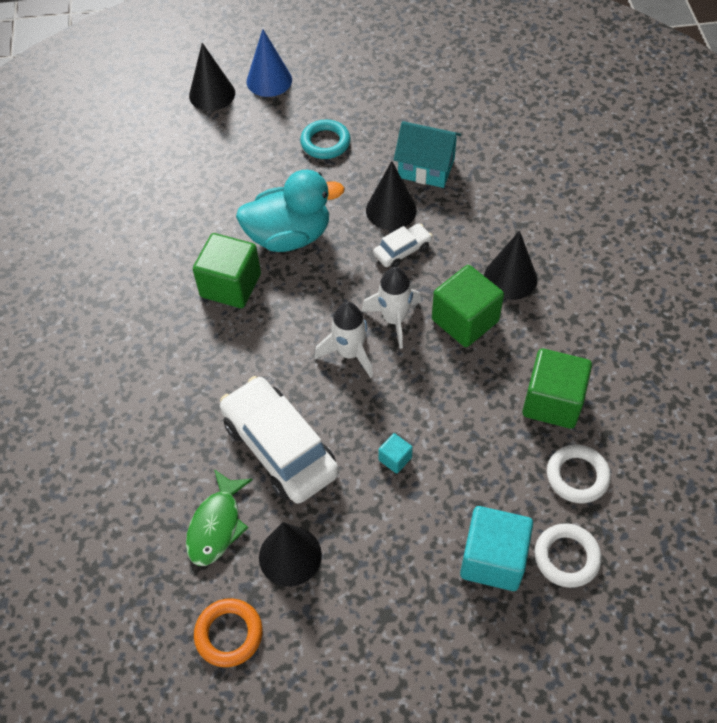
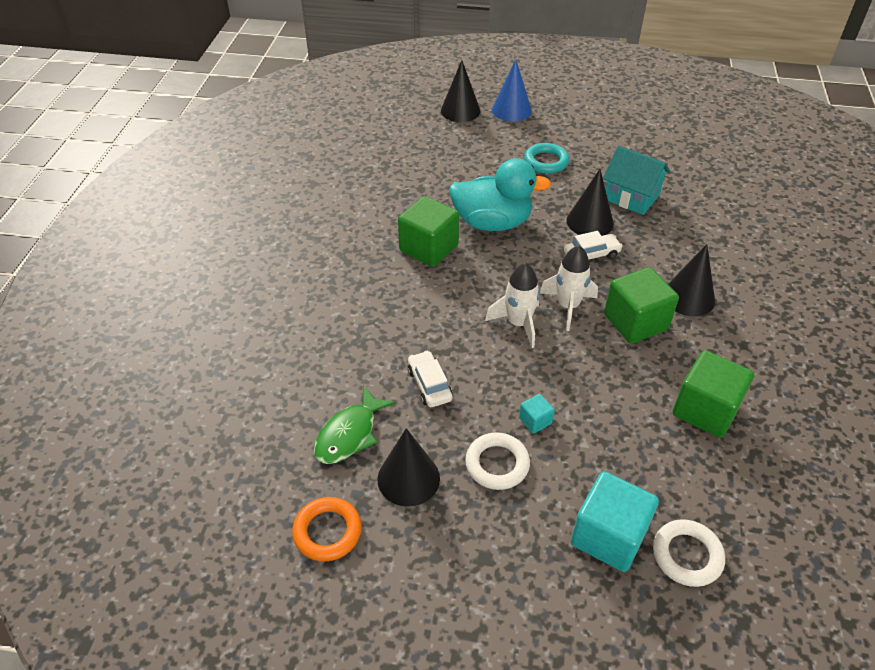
camera: 15 degrees right, 10 degrees down
white car [220,376,339,504] -> white car [408,351,453,407], size x0.49
white ring [547,445,611,503] -> white ring moved to [465,432,530,490]

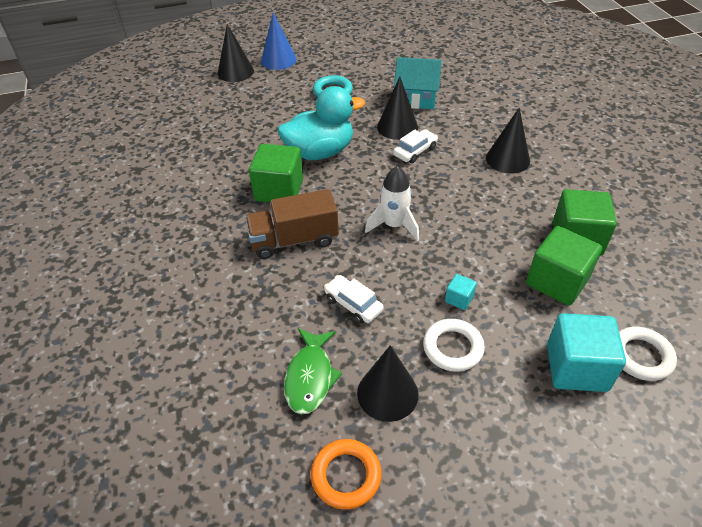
camera: 25 degrees left, 0 degrees up
white rocket [540,246,598,331] -> none
green cube [604,267,679,344] -> green cube moved to [526,226,602,306]
none -> brown truck [245,189,339,259]

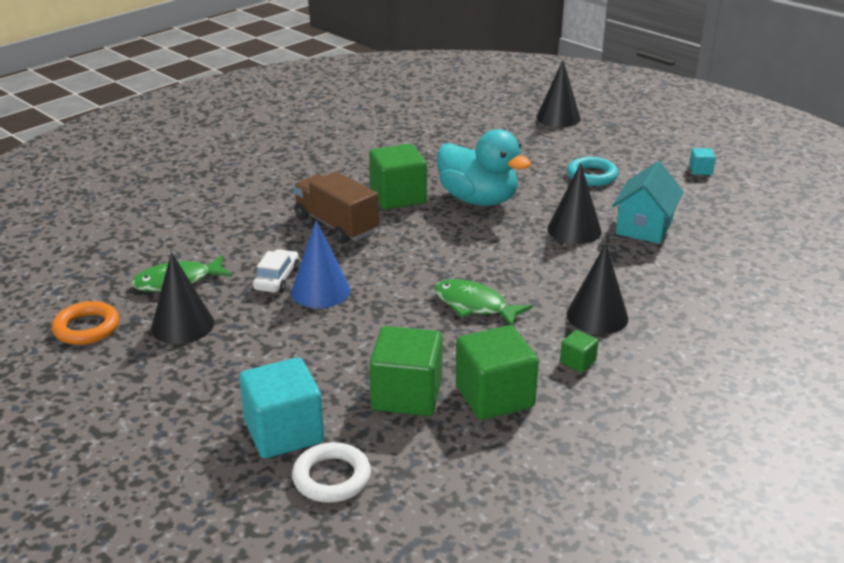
camera: 60 degrees right, 15 degrees down
blue cone [261,13,297,70] -> blue cone moved to [291,220,350,308]
white rocket [365,166,419,241] -> none
white car [393,129,438,163] -> none
turquoise house [394,57,442,109] -> turquoise house turned 45 degrees clockwise [612,161,684,244]
white ring [423,319,485,372] -> none
turquoise cube [445,274,477,310] -> turquoise cube moved to [689,148,716,175]
none -> green fish [434,279,533,326]
none -> green cube [560,330,599,372]

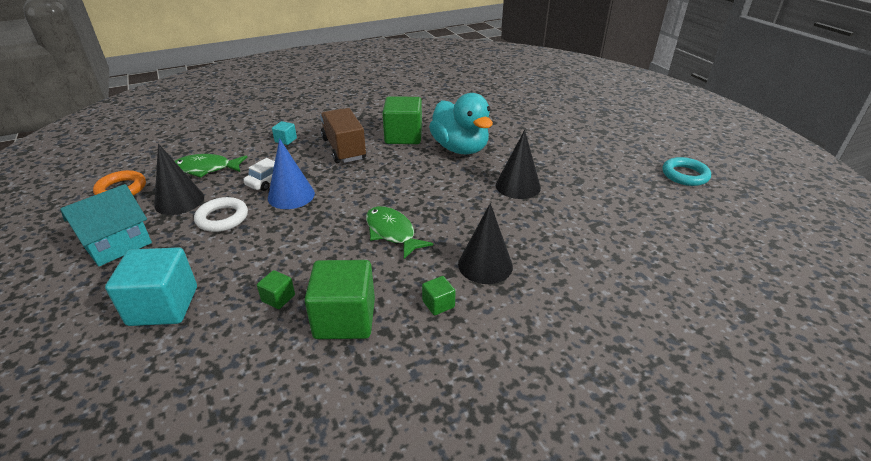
camera: 20 degrees right, 5 degrees up
white ring [292,442,371,503] -> white ring moved to [194,197,248,232]
green cube [369,326,443,416] -> green cube [257,270,295,309], size x0.46
black cone [536,60,581,127] -> none
turquoise ring [567,157,619,186] -> turquoise ring moved to [663,157,711,186]
turquoise house [612,161,684,244] -> turquoise house moved to [60,184,152,266]
turquoise cube [689,148,716,175] -> turquoise cube moved to [272,121,297,145]

